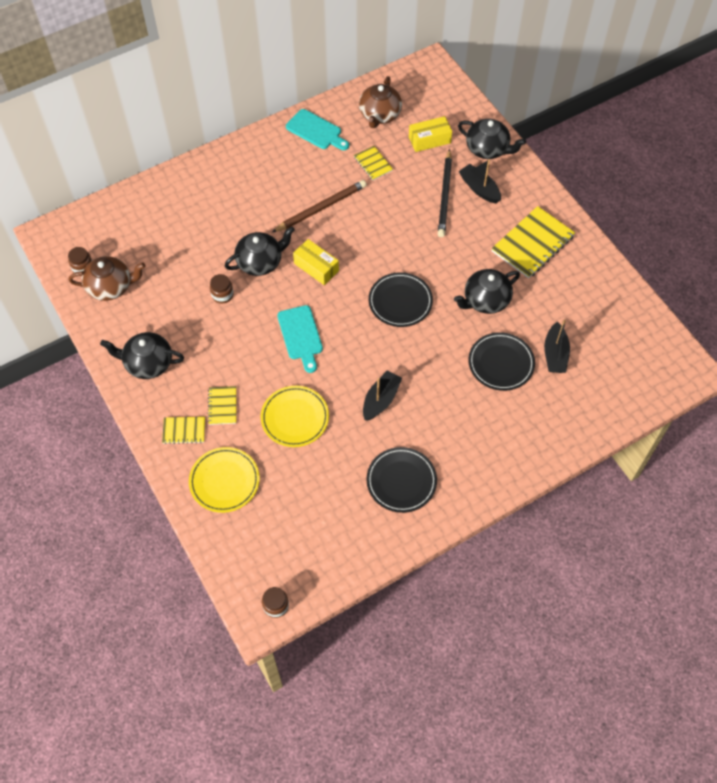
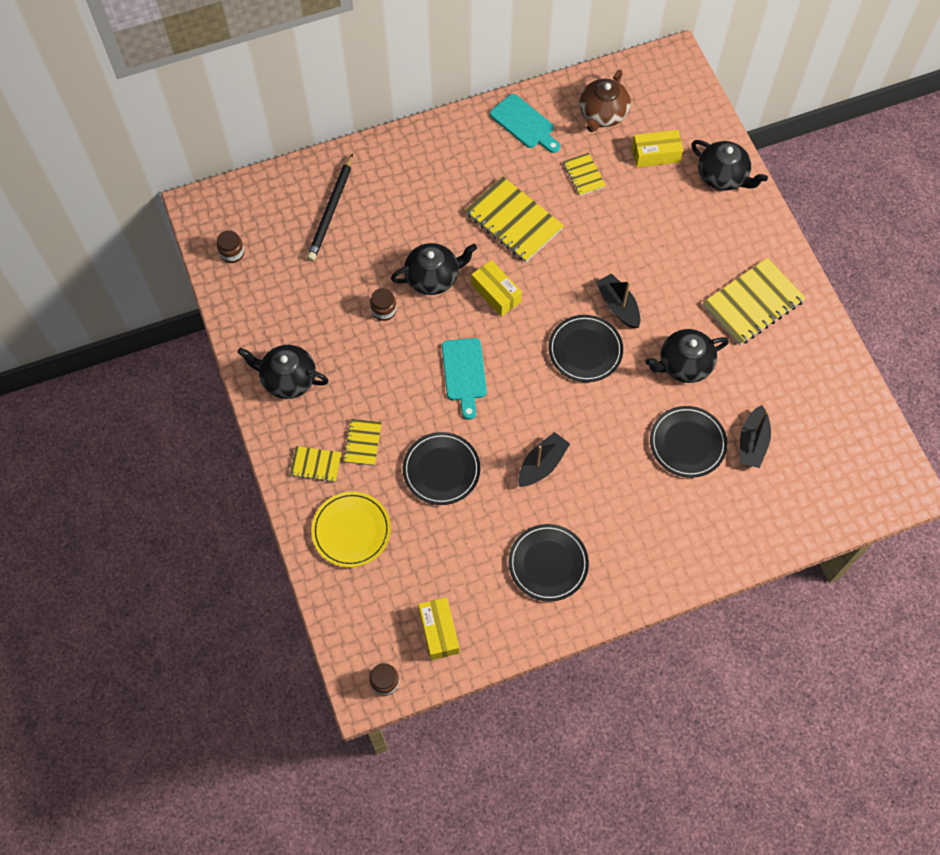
camera: 10 degrees right, 5 degrees up
brown teapot [68,256,145,301] -> none
yellow plate [261,386,329,447] -> black plate [403,432,480,505]
brown pencil [272,180,366,232] -> yellow notebook [465,177,564,262]
black pencil [438,149,452,237] -> black pencil moved to [307,154,353,261]
black boat [459,159,501,203] -> black boat moved to [596,273,640,328]
none -> yellow box [418,597,460,660]

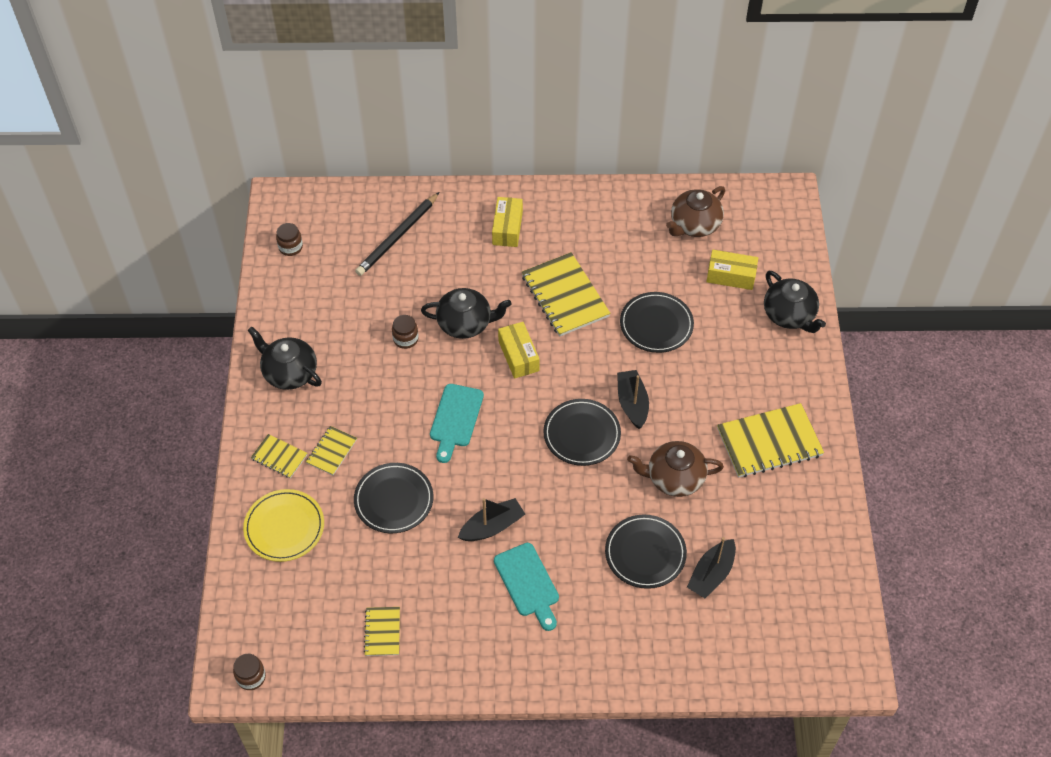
camera: 20 degrees right, 10 degrees down
yellow box [418,597,460,660] -> yellow box moved to [492,197,523,247]
turquoise cutting board [490,94,560,153] -> turquoise cutting board moved to [494,543,559,631]
black plate [509,524,589,602] -> black plate moved to [620,292,694,353]
yellow notebook [563,153,606,196] -> yellow notebook moved to [364,607,400,656]
black teapot [645,329,729,383] -> brown teapot [627,441,724,497]

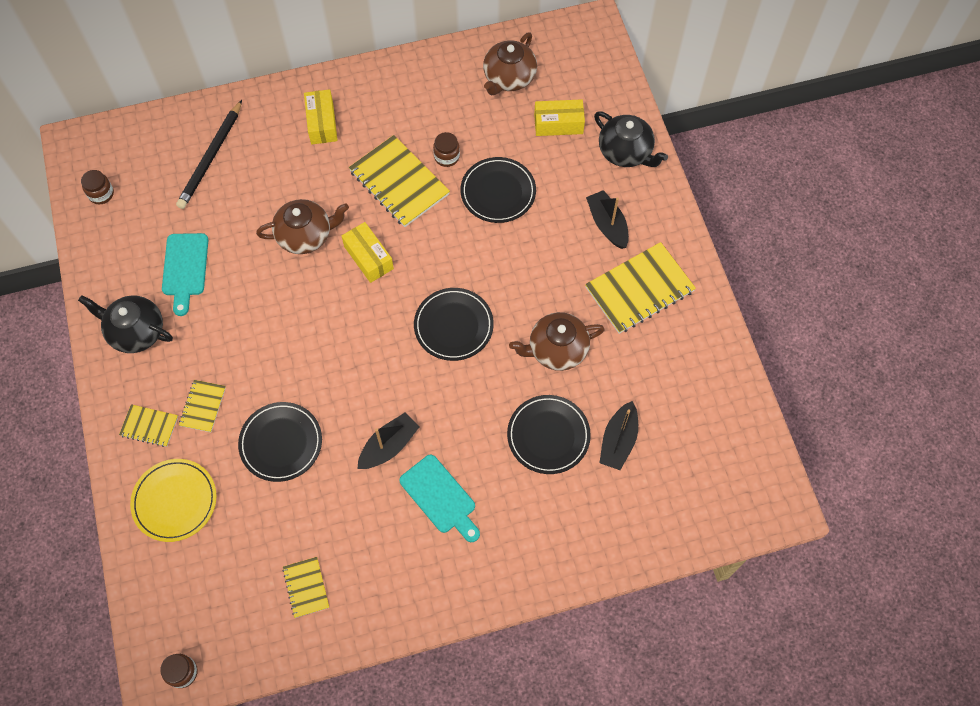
camera: 15 degrees left, 10 degrees up
brown jar [392,315,419,349] -> brown jar moved to [433,132,460,167]
black teapot [421,288,512,339] -> brown teapot [256,199,349,254]
turquoise cutting board [430,384,484,463] -> turquoise cutting board moved to [162,233,208,316]
black boat [617,370,649,429] -> black boat moved to [586,190,629,249]

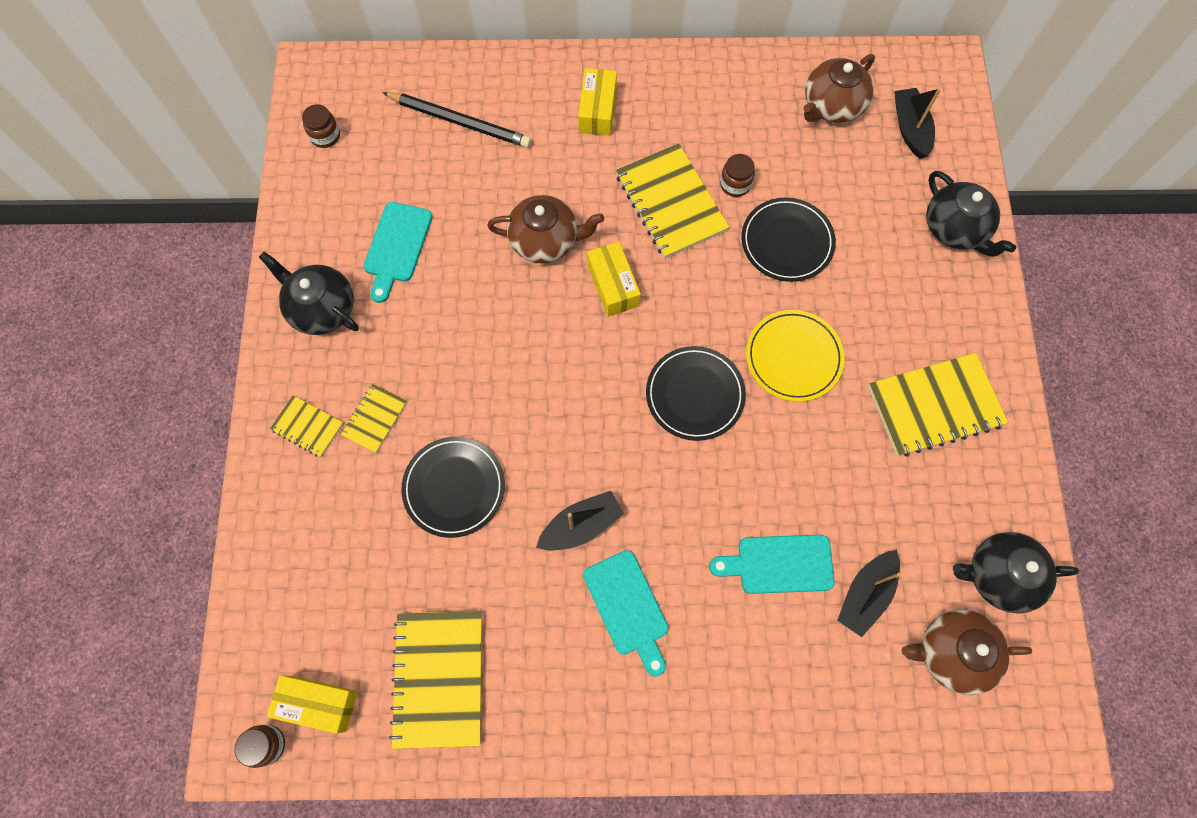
camera: 15 degrees right, 5 degrees up
yellow plate [130,459,216,542] -> yellow plate moved to [746,310,845,402]
black pencil [176,100,242,209] -> black pencil turned 105 degrees counterclockwise [382,92,531,148]
yellow notebook [283,557,329,618] -> yellow notebook [389,611,482,749], size x1.93
black plate [507,395,591,474] -> turquoise cutting board [709,535,835,594]
brown teapot [509,312,605,371] -> brown teapot moved to [902,609,1032,695]
yellow box [534,99,585,136] -> yellow box moved to [267,675,357,733]
black boat [586,190,629,249] -> black boat moved to [894,88,941,159]
none -> black teapot [953,532,1079,613]

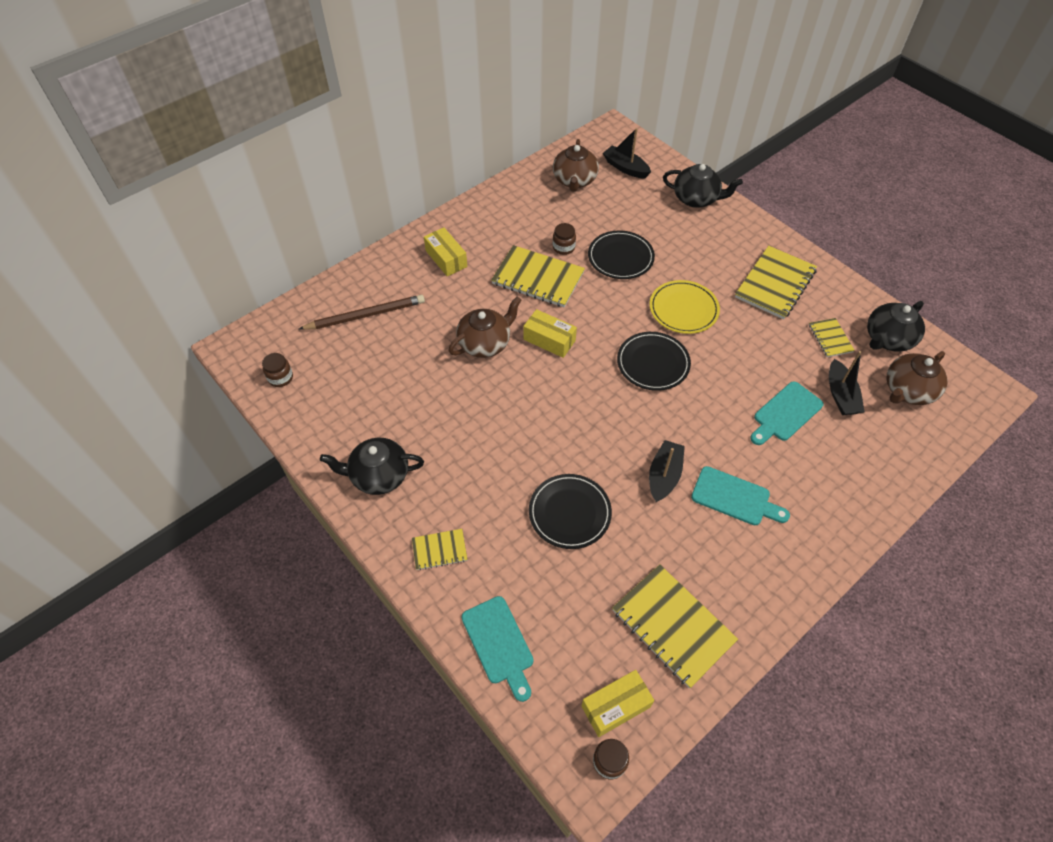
camera: 40 degrees left, 15 degrees down
yellow notebook [341,384,407,453] -> yellow notebook moved to [809,318,855,357]
turquoise cutting board [364,202,432,303] -> turquoise cutting board moved to [462,596,534,702]
black pencil [382,92,531,148] -> brown pencil [299,295,425,330]

